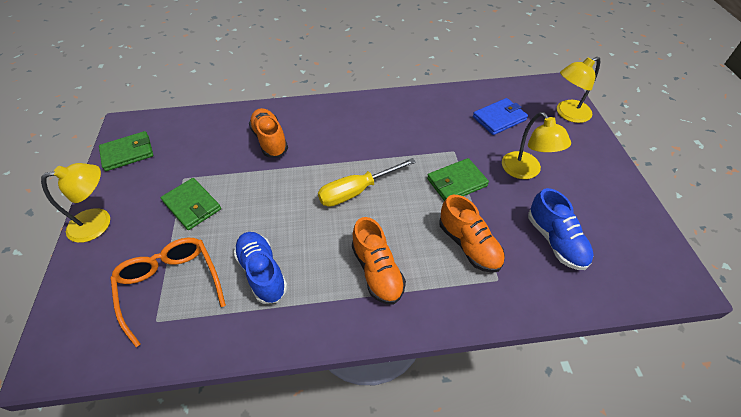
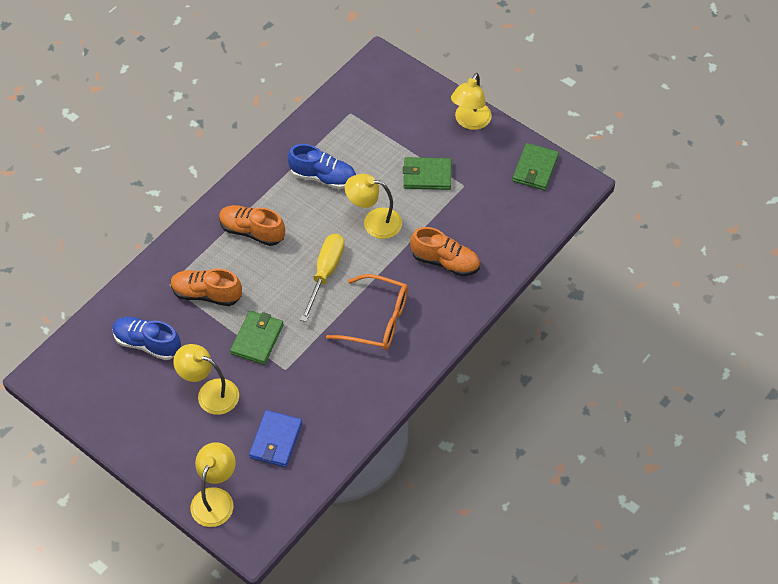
camera: 135 degrees right, 5 degrees up
orange glasses [111,238,226,347] -> orange glasses moved to [326,274,408,350]
none -> yellow lamp [345,174,402,239]

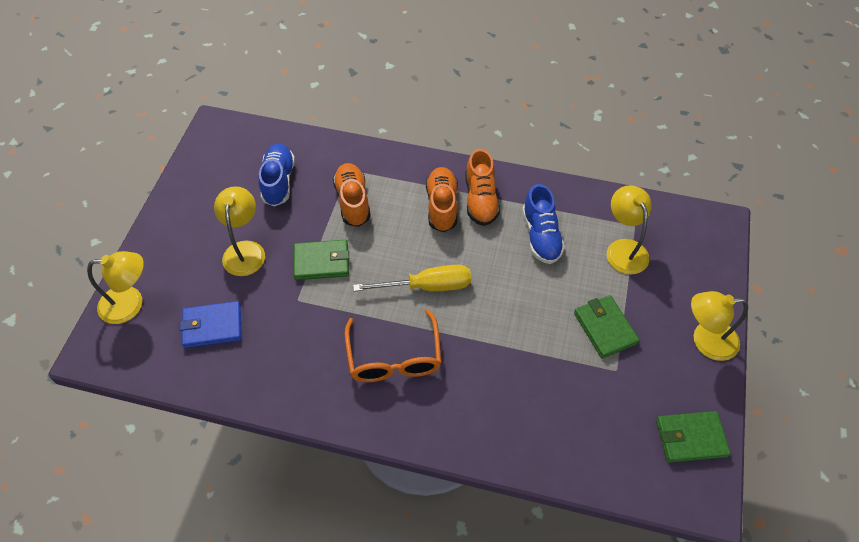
camera: 65 degrees right, 0 degrees up
yellow lamp [345,174,402,239] -> yellow lamp moved to [607,185,652,275]
orange shoe [410,227,480,276] -> orange shoe moved to [465,149,500,226]

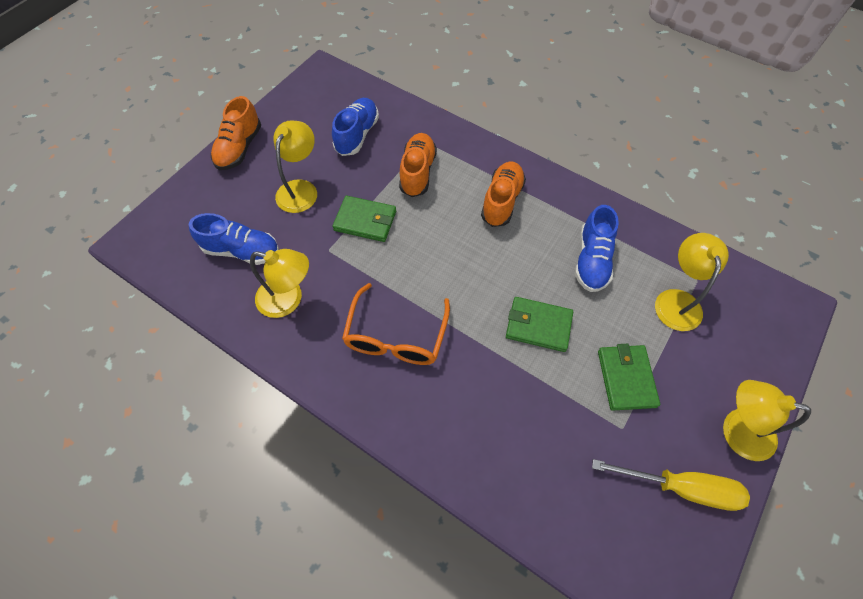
camera: 20 degrees right, 5 degrees up
yellow lamp [87,251,144,324] -> yellow lamp moved to [250,249,309,318]
blue wallet [180,301,242,348] -> blue shoe [189,213,279,265]
yellow screwdriver [353,264,471,291] -> yellow screwdriver moved to [592,459,750,511]
orange shoe [465,149,500,226] -> orange shoe moved to [211,96,261,170]
green wallet [656,411,731,463] -> green wallet moved to [506,297,573,352]

